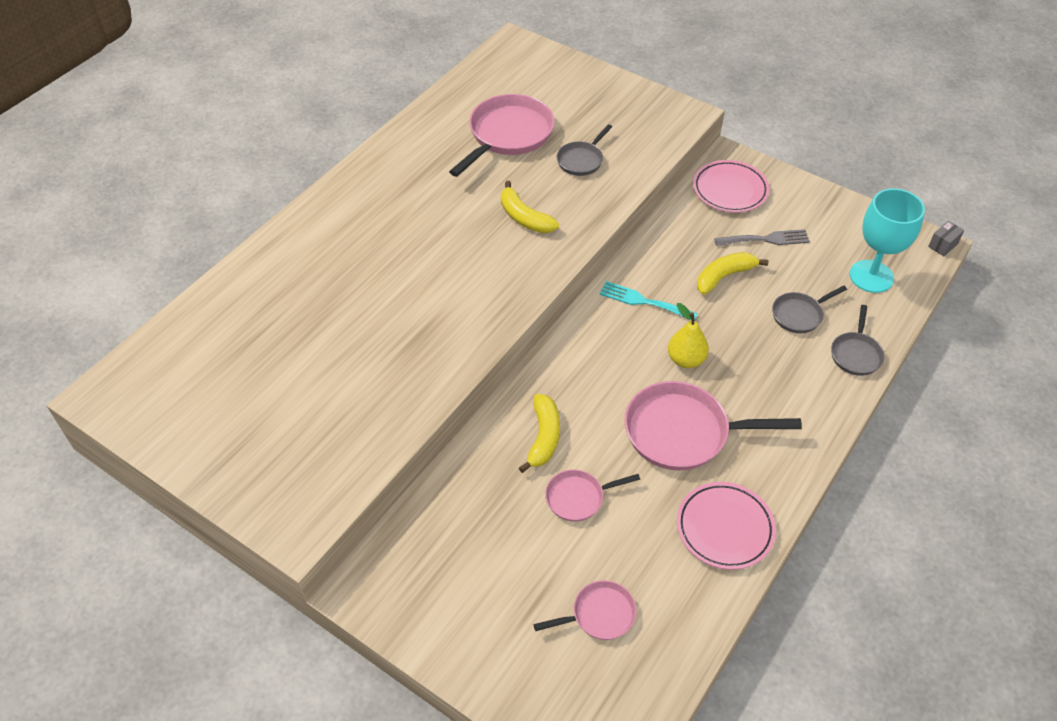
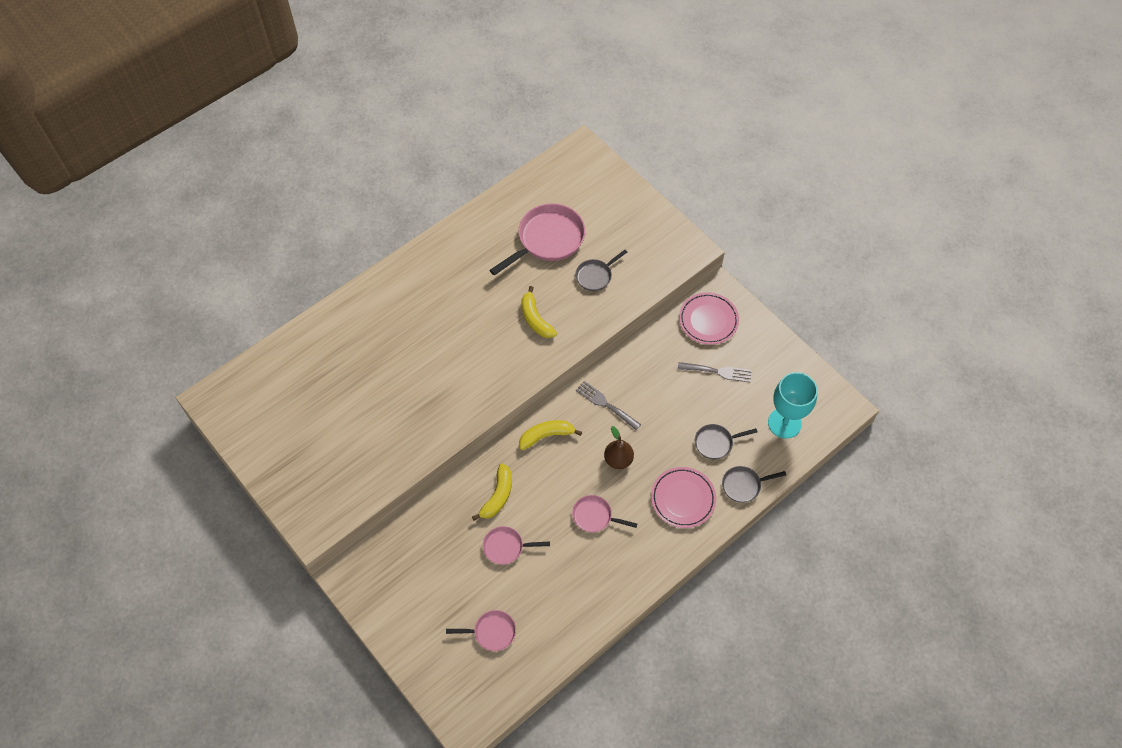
camera: 15 degrees right, 10 degrees up
turquoise fork [599,281,698,321] -> grey fork [576,381,641,430]
pink pan [624,381,802,471] -> pink pan [572,495,637,532], size x0.54
yellow pear [668,303,709,368] -> brown pear [604,426,634,469]
pink plate [677,482,776,570] -> pink plate moved to [651,467,716,528]
yellow banana [697,252,768,295] -> yellow banana moved to [519,420,582,450]
grey pan [831,305,885,376] -> grey pan turned 45 degrees clockwise [722,466,786,503]
grey box [928,221,964,256] -> none

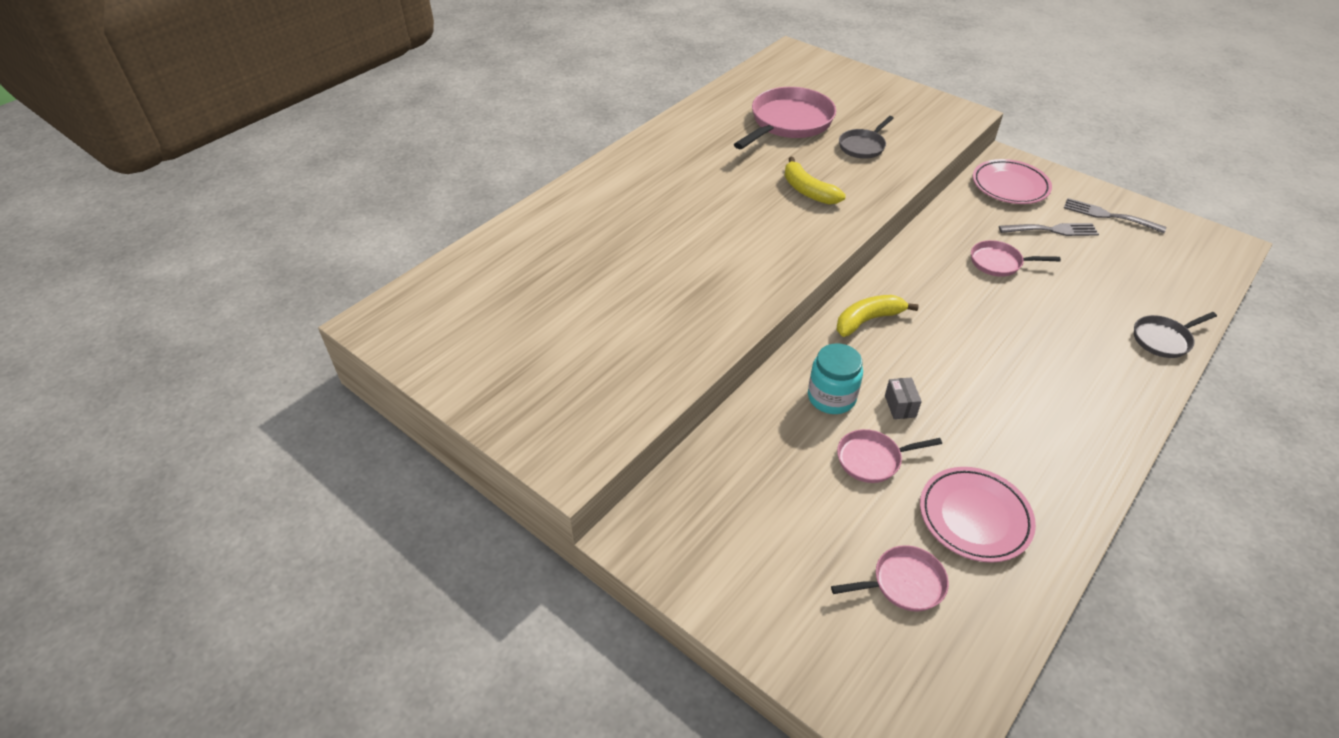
camera: 10 degrees left, 15 degrees down
yellow banana [472,464,512,521] -> turquoise jar [808,343,863,414]
pink pan [572,495,637,532] -> pink pan moved to [971,240,1061,277]
grey fork [576,381,641,430] -> grey fork moved to [1064,198,1166,233]
brown pear [604,426,634,469] -> none
pink plate [651,467,716,528] -> pink plate moved to [920,467,1036,563]
grey pan [695,424,758,459] -> none
turquoise goblet [768,372,818,439] -> none
none -> grey box [885,377,922,419]

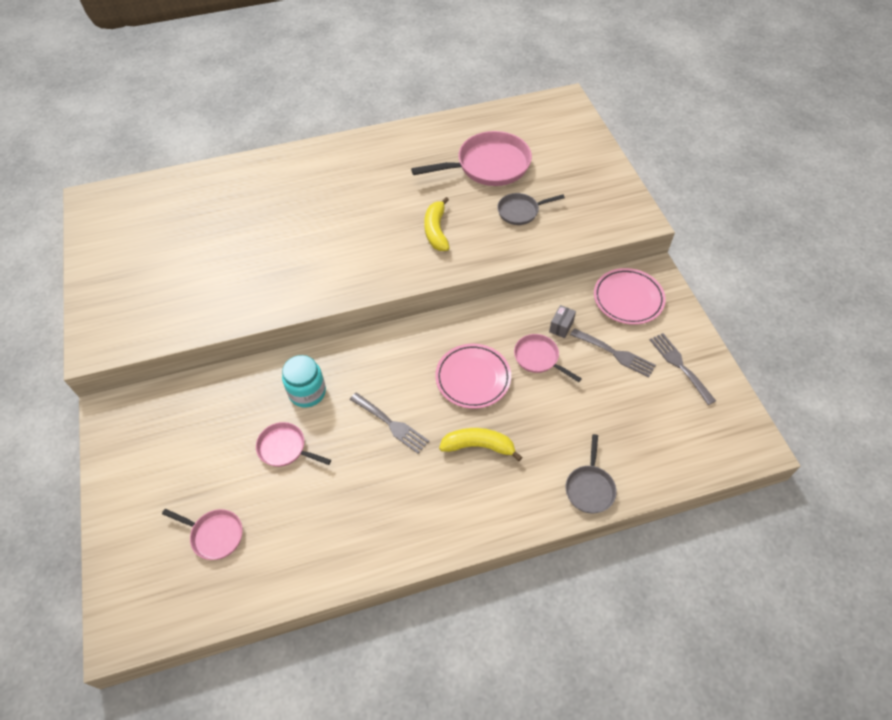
camera: 35 degrees right, 10 degrees up
yellow banana [837,295,919,337] -> yellow banana moved to [439,428,522,461]
grey box [885,377,922,419] -> grey box moved to [549,305,576,338]
pink plate [920,467,1036,563] -> pink plate moved to [435,344,511,409]
grey pan [1134,312,1217,358] -> grey pan turned 90 degrees counterclockwise [566,434,617,514]
none -> grey fork [350,392,429,454]

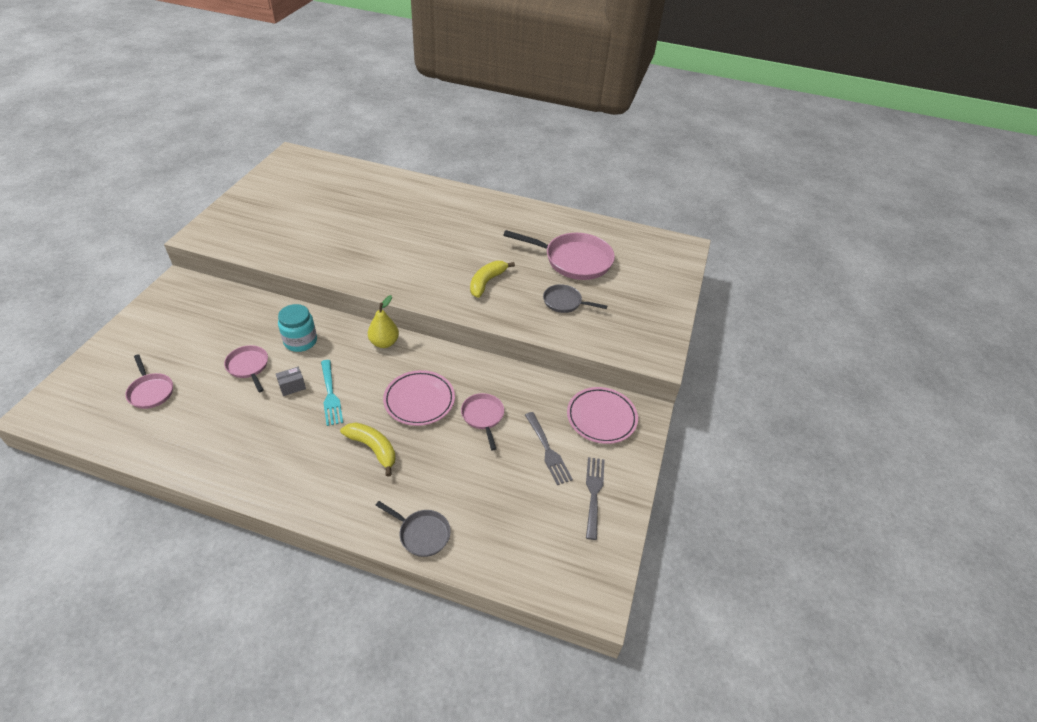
camera: 30 degrees right, 10 degrees down
grey fork [350,392,429,454] -> turquoise fork [321,360,343,426]
grey box [549,305,576,338] -> grey box moved to [276,367,306,396]
grey pan [566,434,617,514] -> grey pan turned 105 degrees counterclockwise [376,501,451,557]
none -> yellow pear [368,295,399,348]

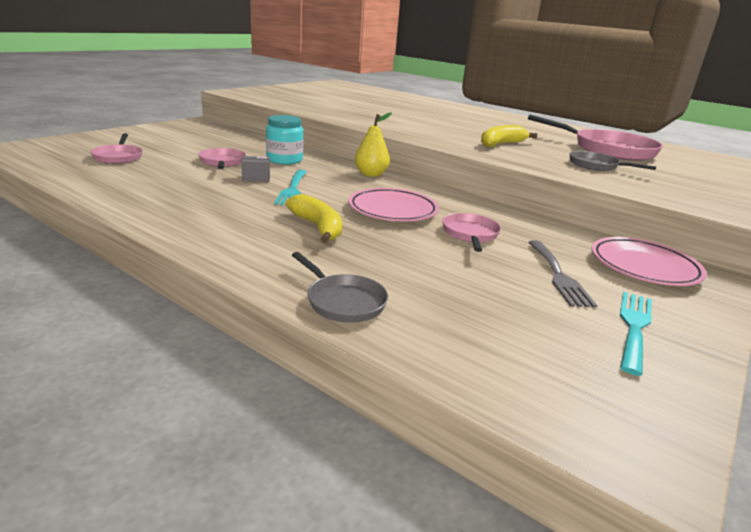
camera: 20 degrees right, 20 degrees down
grey fork [586,457,605,540] -> turquoise fork [620,292,652,376]

